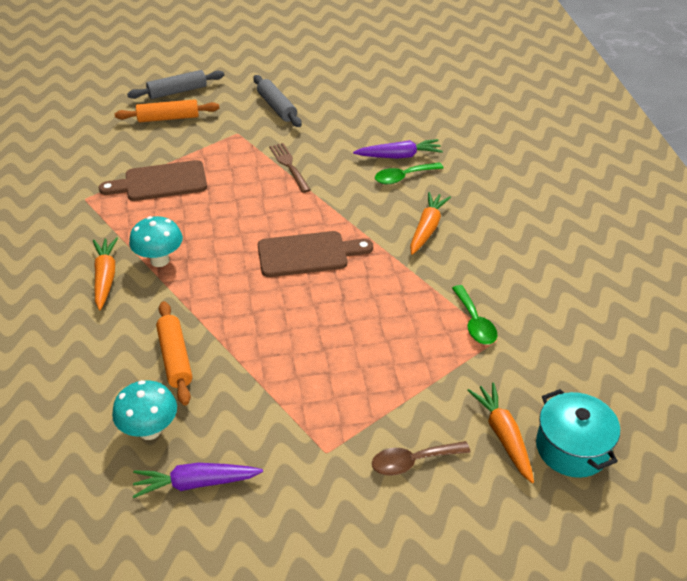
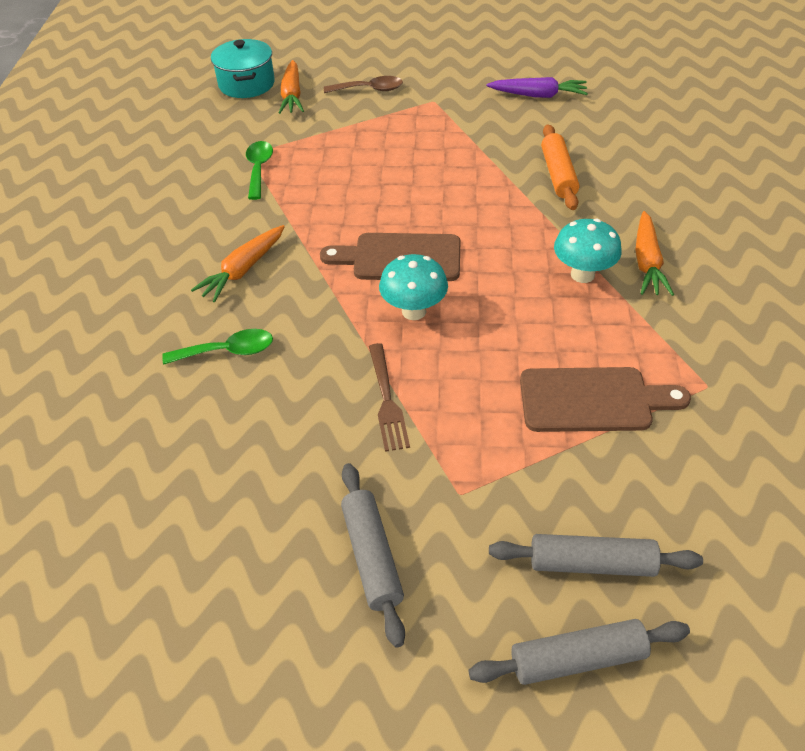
camera: 165 degrees left, 5 degrees up
turquoise mushroom [112,380,177,440] -> turquoise mushroom moved to [379,254,448,320]
orange rolling pin [115,99,219,122] -> grey rolling pin [489,534,703,577]
purple carrot [353,139,443,159] -> none

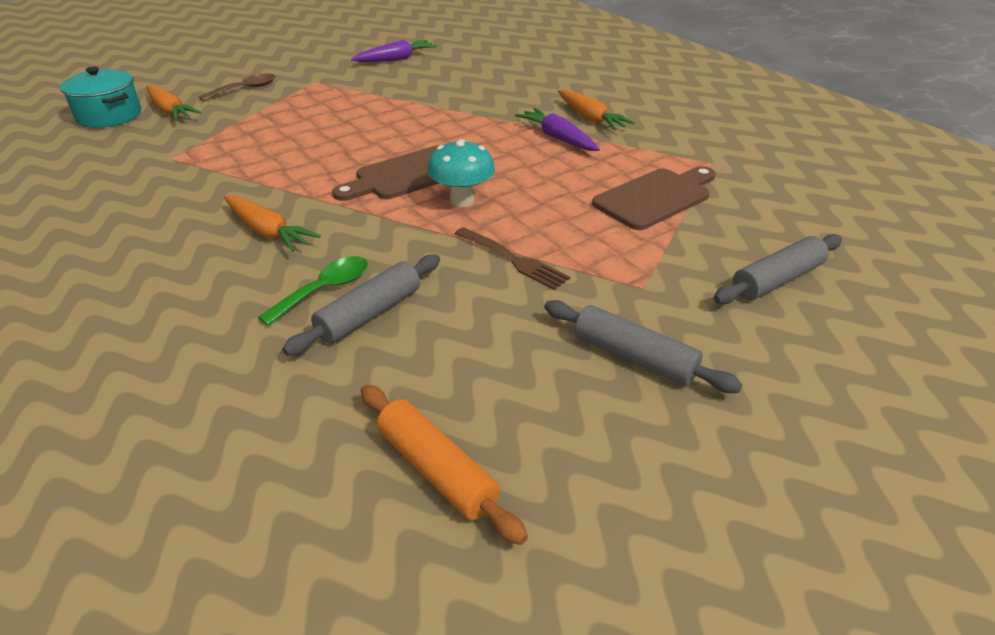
camera: 40 degrees left, 10 degrees down
orange carrot [191,225,285,302] -> orange carrot turned 45 degrees counterclockwise [224,195,321,252]
green spoon [246,141,273,200] -> none
grey rolling pin [468,619,690,685] -> grey rolling pin moved to [283,254,440,356]
orange rolling pin [541,124,579,210] -> orange rolling pin moved to [361,385,528,545]
turquoise mushroom [554,219,622,283] -> purple carrot [515,108,600,151]

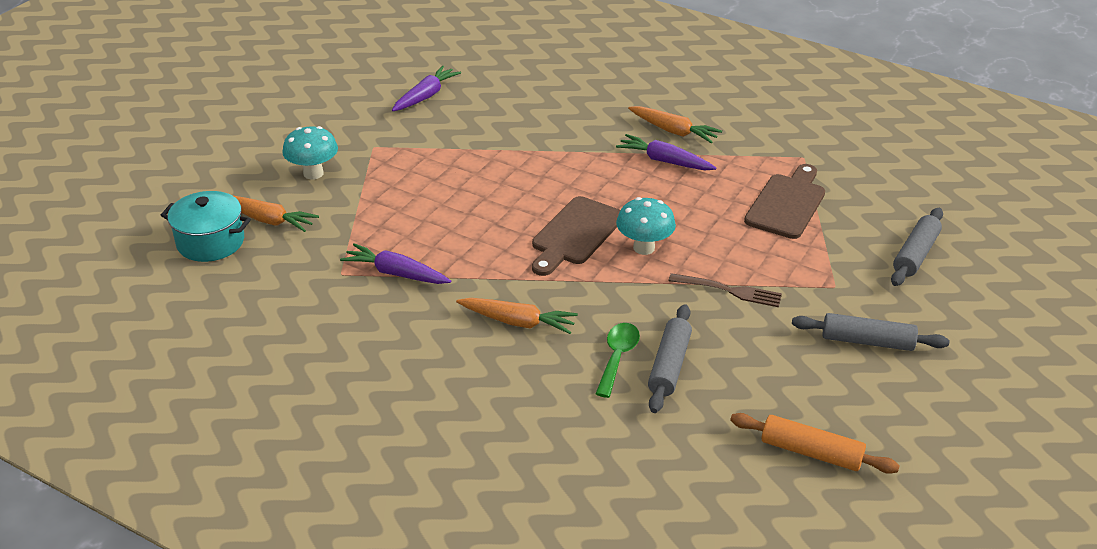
camera: 25 degrees left, 0 degrees up
brown spoon [199,73,275,101] -> turquoise mushroom [282,126,338,180]
none -> purple carrot [340,243,451,284]

